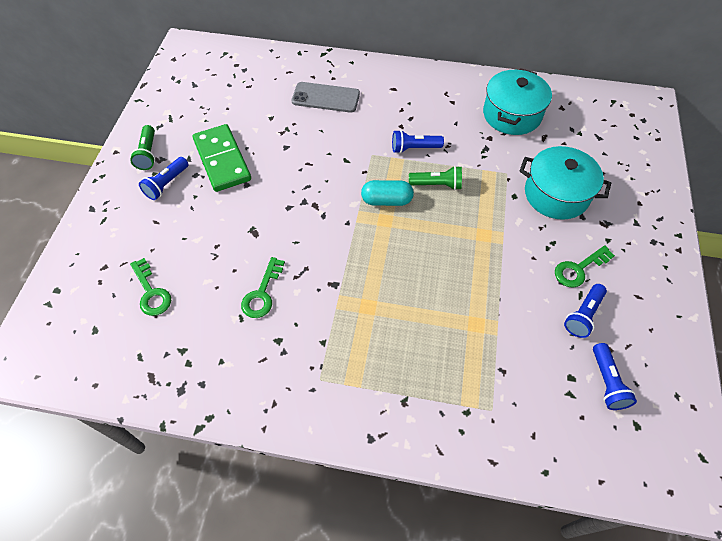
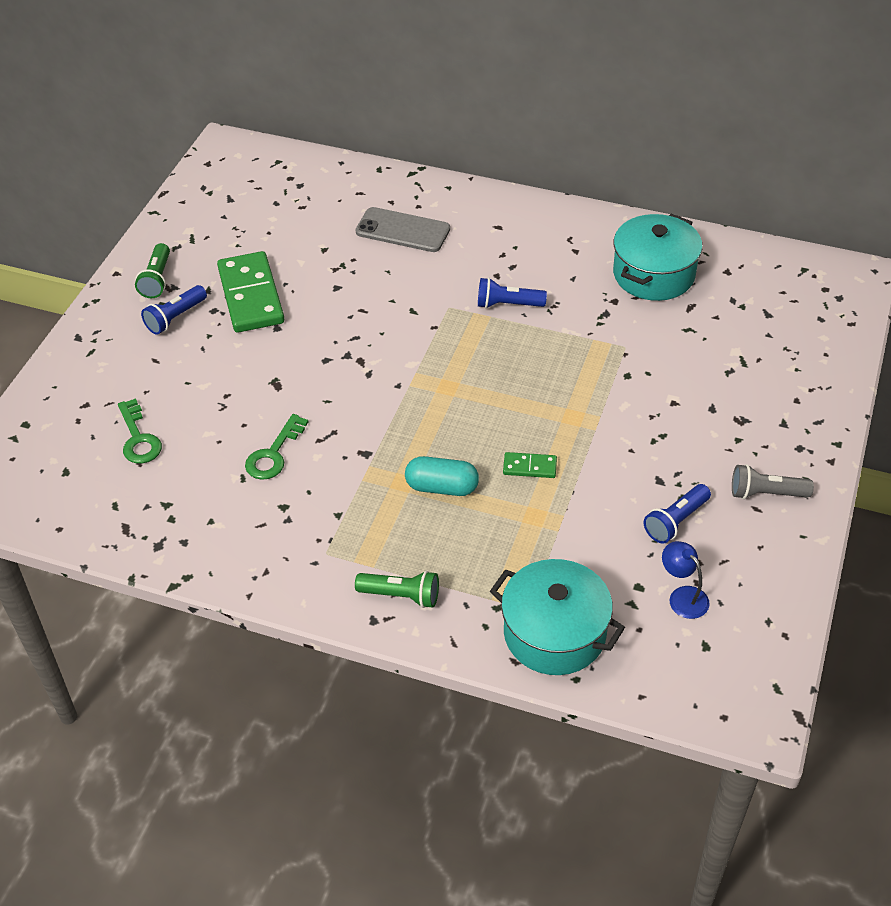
camera: 10 degrees right, 10 degrees down
turquoise capsule [361,180,414,206] -> turquoise capsule moved to [405,456,479,496]
green flashlight [409,166,462,190] -> green flashlight moved to [355,571,439,608]
turquoise pot [519,146,611,220] -> turquoise pot moved to [490,559,625,675]
green key [555,245,615,288] -> none
blue flashlight [593,343,637,410] -> blue lamp [662,541,710,619]
none -> green domino [503,452,557,478]
none -> grey flashlight [732,464,814,499]

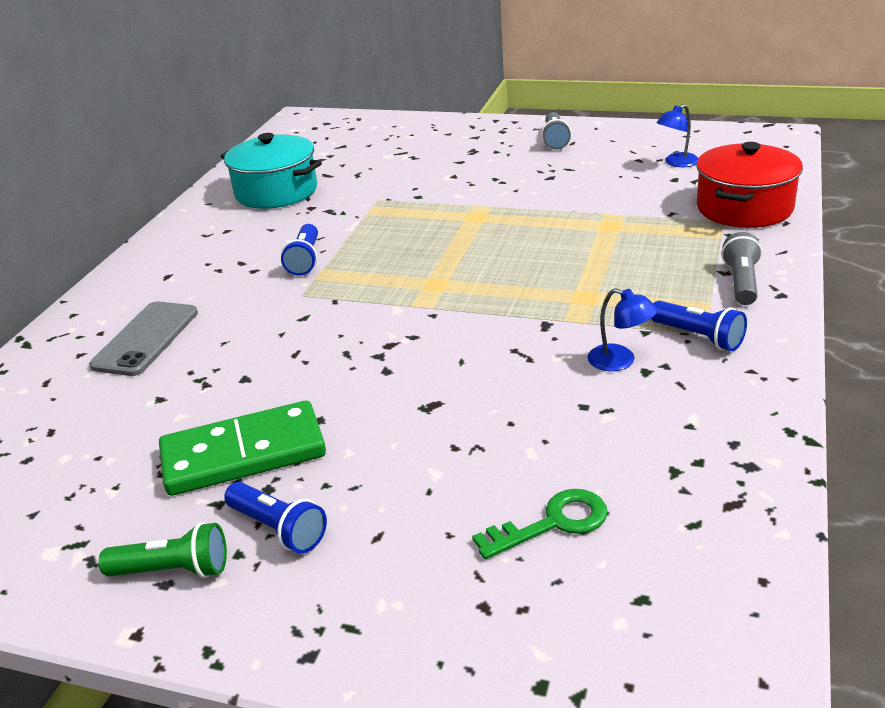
camera: 90 degrees left, 15 degrees down
green key [245,414,308,480] -> none
green flashlight [355,571,439,608] -> grey flashlight [721,232,762,305]
turquoise capsule [405,456,479,496] -> none
turquoise pot [490,559,625,675] -> red pot [697,142,803,228]
green domino [503,452,557,478] -> none
blue flashlight [643,484,711,544] -> blue flashlight moved to [651,300,747,351]
none -> blue lamp [588,288,658,371]

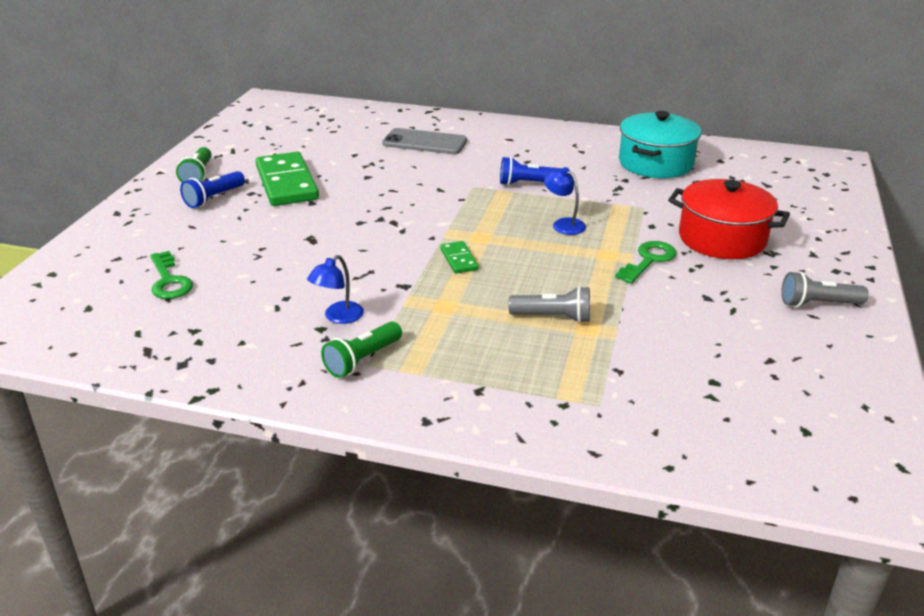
camera: 85 degrees right, 0 degrees up
blue flashlight [651,300,747,351] -> green flashlight [321,322,402,378]
blue lamp [656,104,699,167] -> blue lamp moved to [544,167,586,235]
red pot [697,142,803,228] -> red pot moved to [668,179,790,259]
grey flashlight [721,232,762,305] -> grey flashlight moved to [508,286,590,323]
none -> green domino [440,241,479,274]
none -> green key [615,241,676,284]

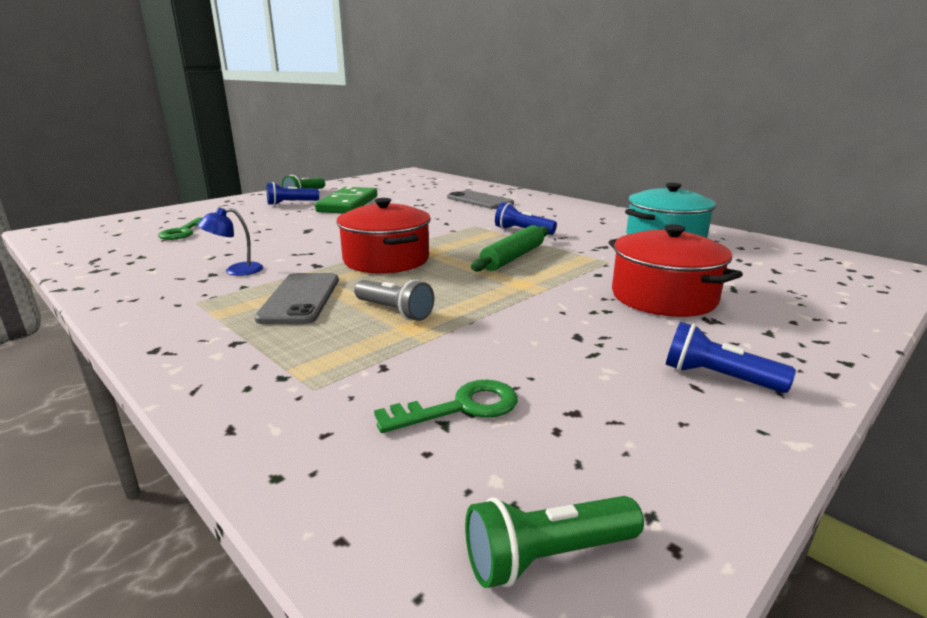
camera: 30 degrees right, 10 degrees down
green flashlight [321,322,402,378] -> green flashlight moved to [465,496,644,588]
green domino [440,241,479,274] -> red pot [336,198,431,274]
blue lamp [544,167,586,235] -> green rolling pin [471,225,548,272]
green key [615,241,676,284] -> green key moved to [374,380,518,433]
grey flashlight [781,271,869,307] -> blue flashlight [666,322,796,393]
none -> grey phone [254,273,339,324]

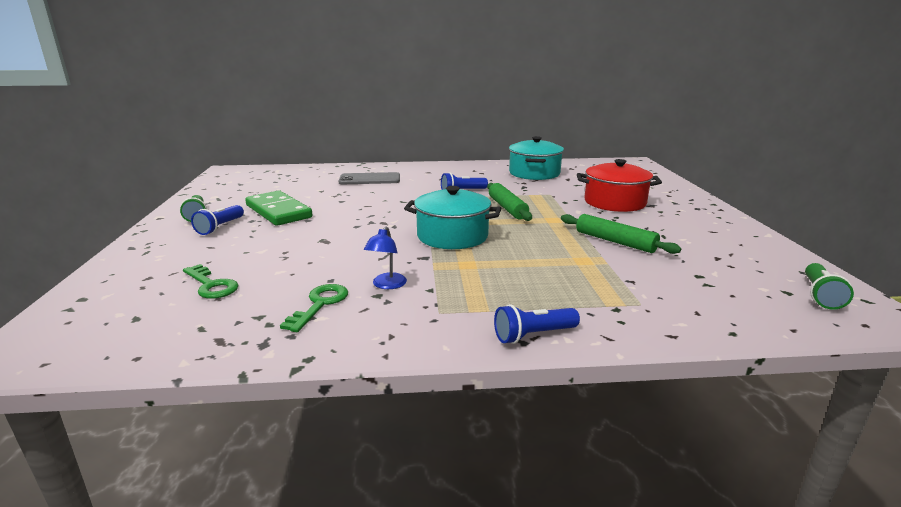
camera: 50 degrees left, 0 degrees up
grey phone [254,273,339,324] -> none
red pot [336,198,431,274] -> turquoise pot [404,186,501,249]
grey flashlight [354,279,434,321] -> none
green key [374,380,518,433] -> green key moved to [280,284,348,332]
blue flashlight [666,322,796,393] -> blue flashlight moved to [494,304,580,344]
none -> green rolling pin [561,214,681,254]

